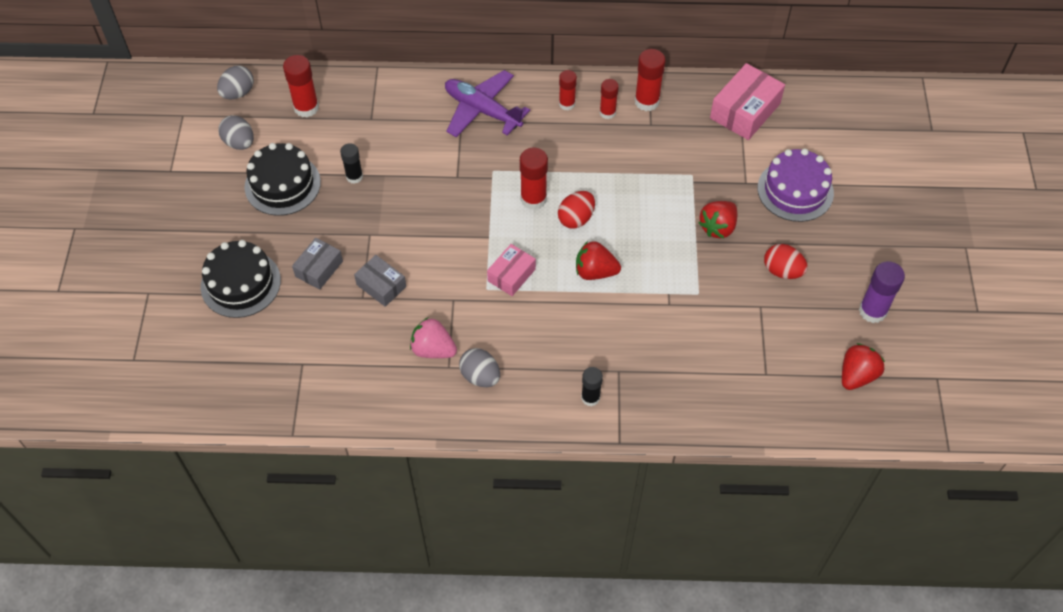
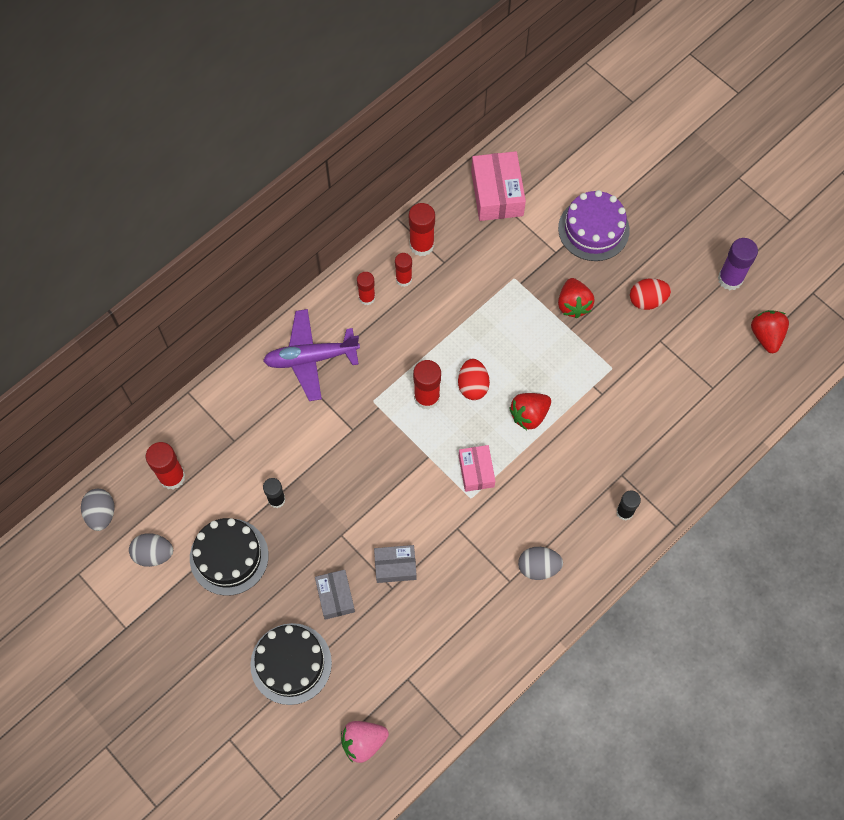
camera: 45 degrees left, 10 degrees up
pink strawberry [410,318,457,358] -> pink strawberry moved to [341,721,389,763]

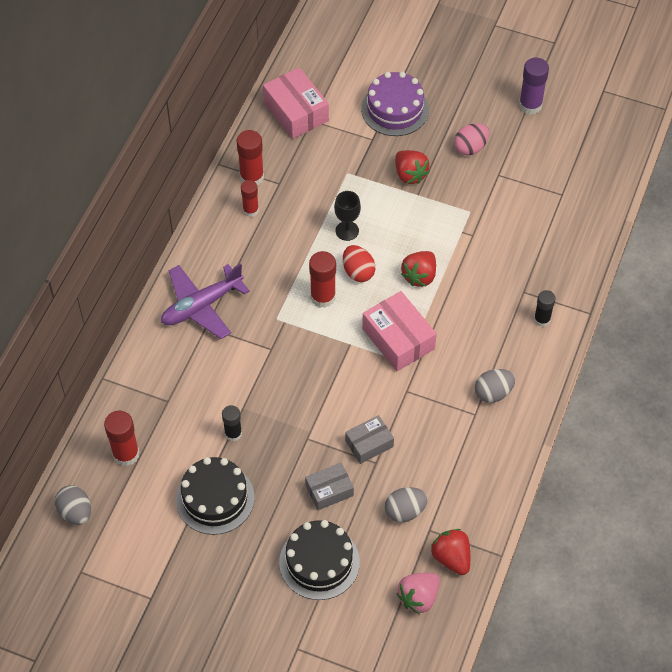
camera: 25 degrees left, 10 degrees down
grey egg [129,533,173,567] -> grey egg moved to [385,487,428,522]
grey box [315,570,355,620] -> grey box turned 75 degrees counterclockwise [305,463,354,510]
red glue stick [357,272,375,305] -> none
pink box [459,445,495,492] -> pink box [362,291,437,371], size x1.63
red egg [630,278,671,310] -> pink egg [454,123,489,155]
red strawberry [751,310,789,353] -> red strawberry moved to [431,529,470,575]
none -> black goblet [334,191,361,241]

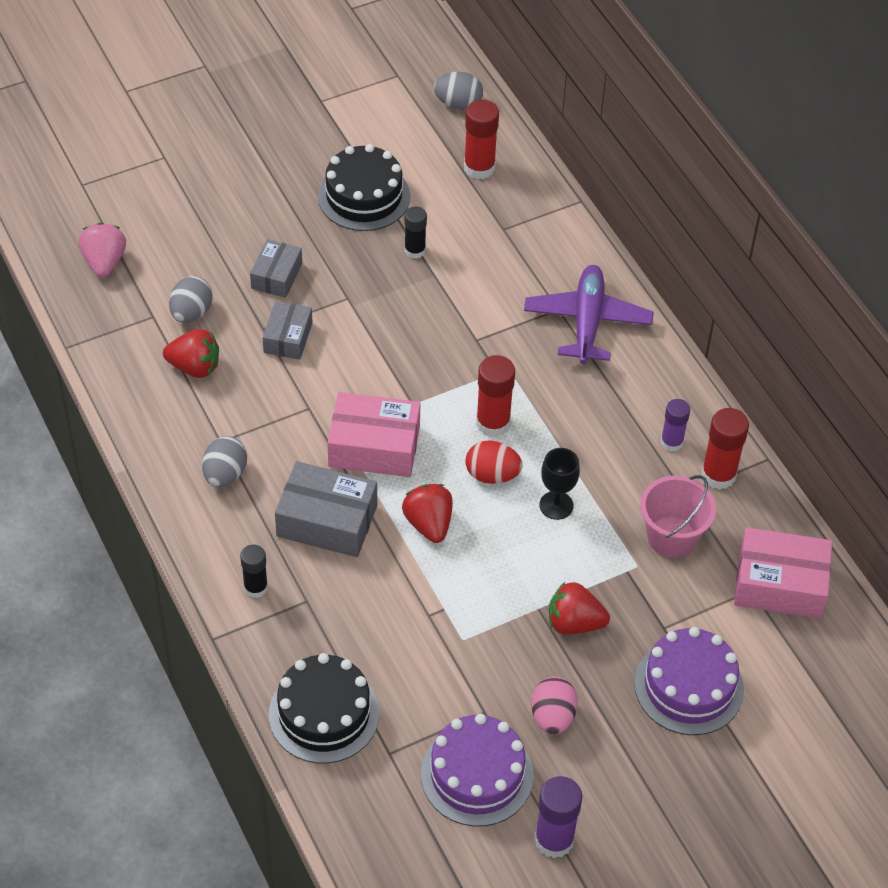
camera: 130 degrees right, 5 degrees down
red glue stick [241,180,259,217] -> purple glue stick [661,399,690,452]
black cake [279,520,360,600] -> black cake moved to [269,653,380,763]
red strawberry [431,529,470,575] -> red strawberry moved to [163,329,219,378]
none -> grey box [275,461,377,557]
none -> purple cake [421,714,534,826]
none -> pink bucket [640,475,716,558]

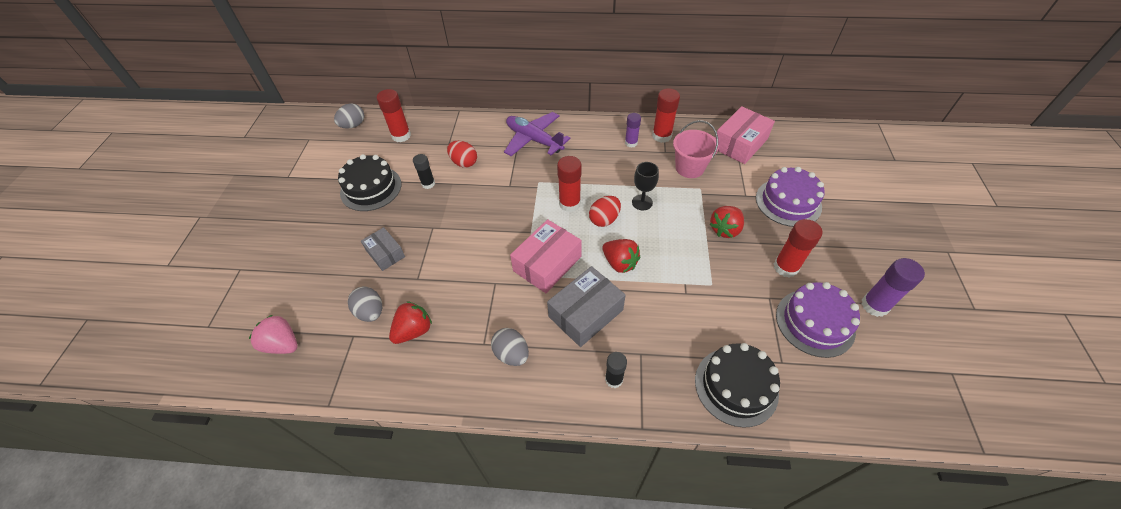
camera: 55 degrees left, 0 degrees up
grey box [263,301,312,360] -> none
red strawberry [402,484,453,543] -> red strawberry turned 150 degrees counterclockwise [602,239,640,273]
pink egg [531,676,578,735] -> red glue stick [774,219,822,278]
none -> red egg [447,141,477,167]

